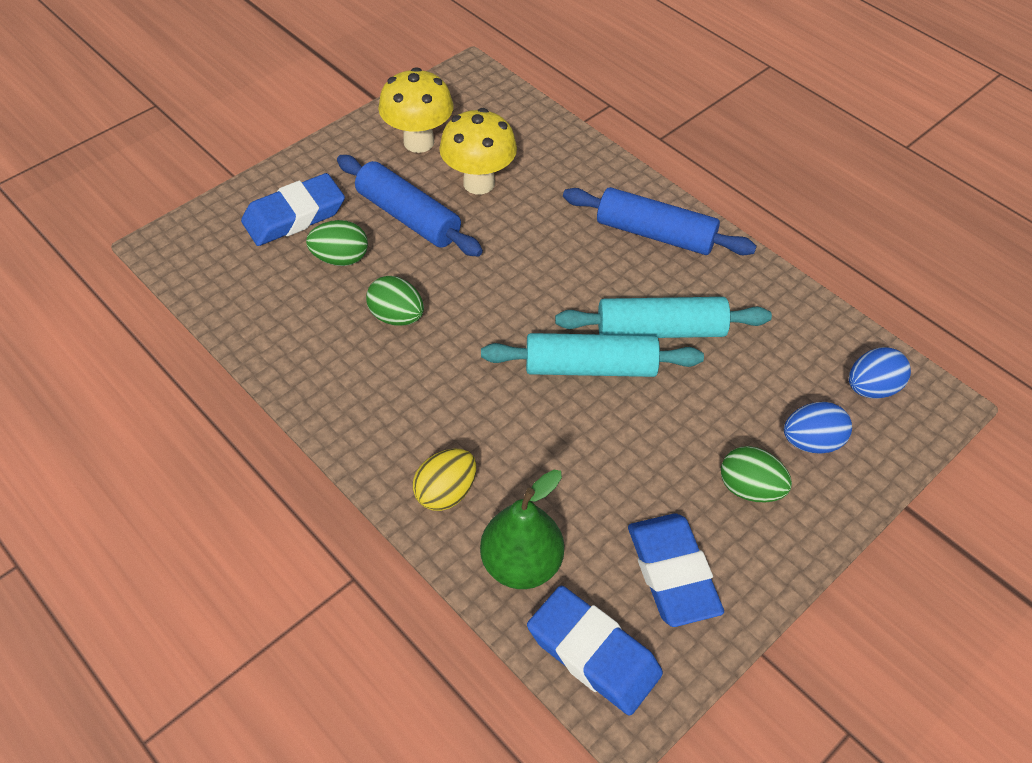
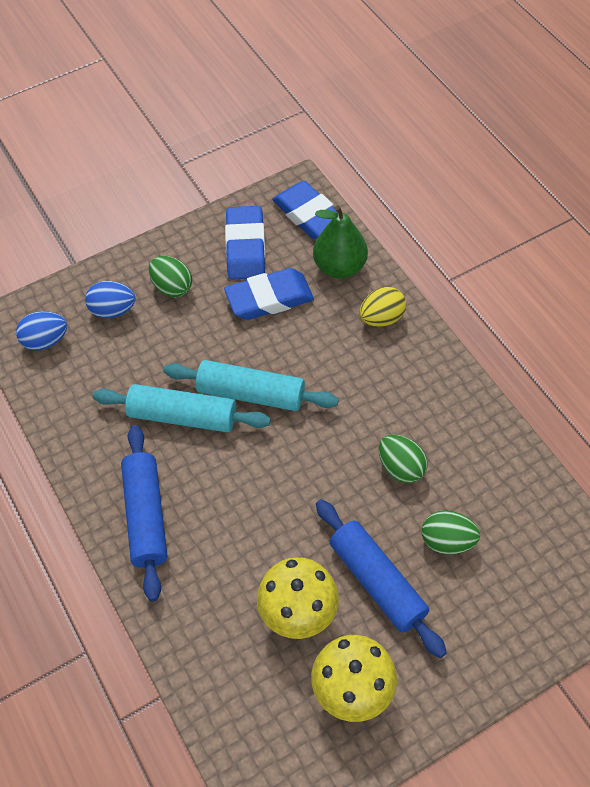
camera: 165 degrees left, 5 degrees up
blue eraser [241,173,345,246] -> blue eraser moved to [224,268,314,320]
blue rolling pin [563,187,757,255] -> blue rolling pin turned 45 degrees clockwise [121,425,167,602]

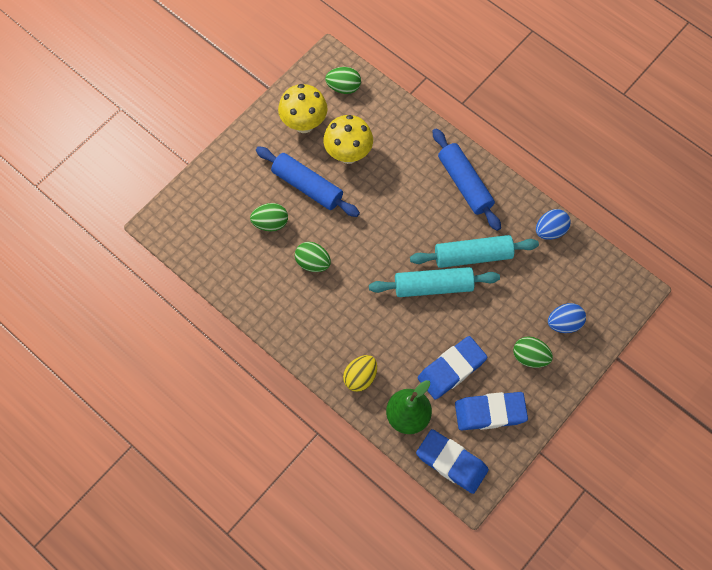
camera: 160 degrees right, 10 degrees up
blue egg [16,311,67,351] -> blue egg moved to [536,209,571,240]
blue eraser [225,206,265,280] -> blue eraser turned 75 degrees counterclockwise [455,392,528,430]
none -> green egg [325,67,361,94]

